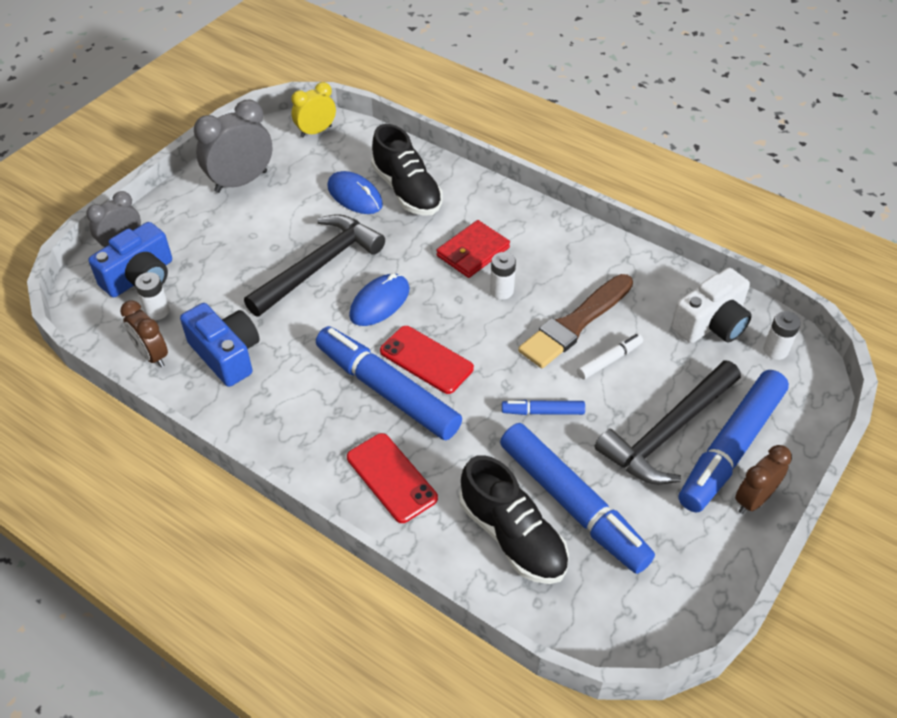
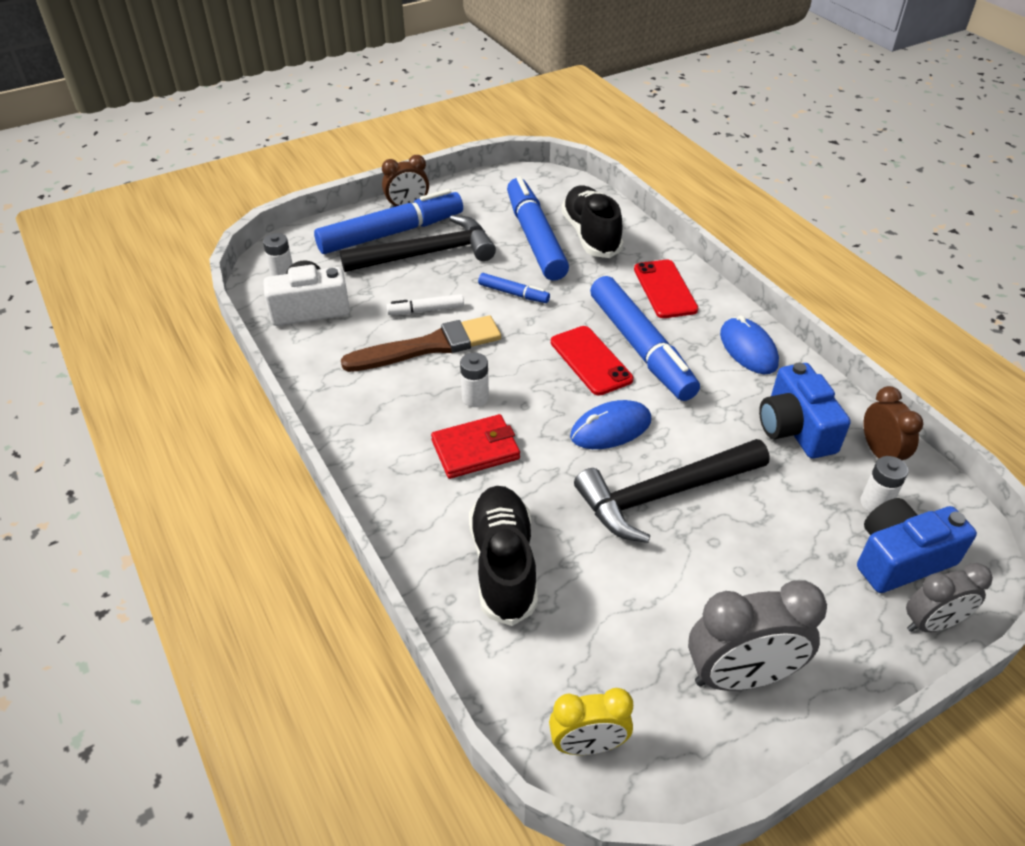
camera: 155 degrees left, 5 degrees down
blue mouse [327,171,383,214] -> blue mouse moved to [720,315,779,374]

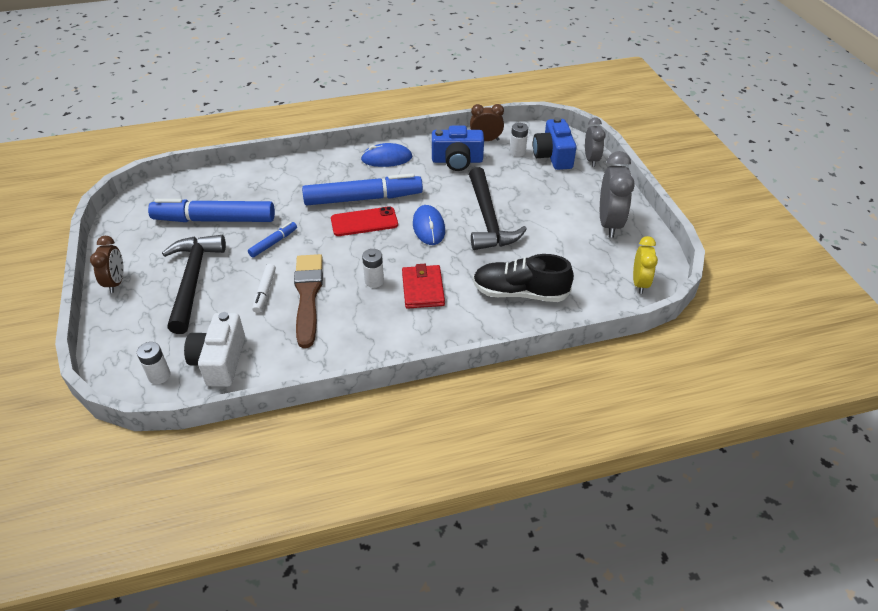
camera: 75 degrees left, 0 degrees up
blue marker [314,189,463,254] -> none
black shoe [561,186,623,258] -> none
red phone [634,260,698,318] -> none

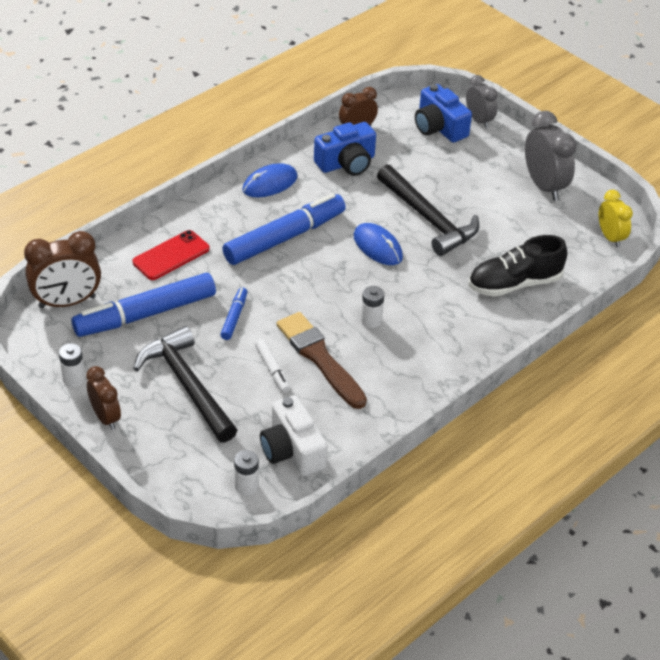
camera: 30 degrees left, 0 degrees up
red phone [331,206,398,236] -> red phone moved to [132,230,210,280]
red wallet [402,264,445,309] -> none
white battery [510,123,528,157] -> white battery moved to [59,343,85,387]
none -> brown clock [24,231,101,308]

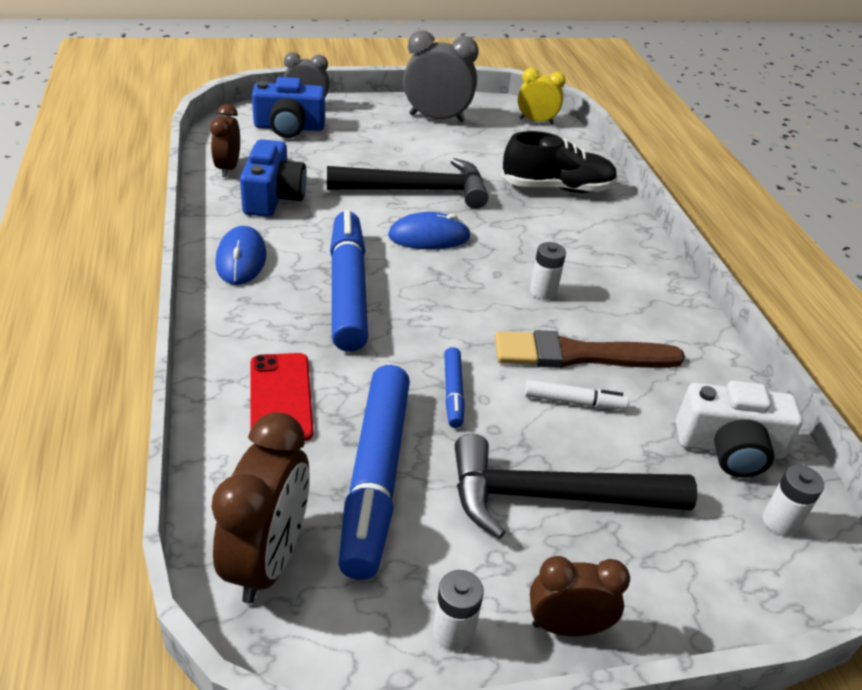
camera: 60 degrees left, 5 degrees down
blue marker [220,287,247,340] -> blue marker turned 135 degrees counterclockwise [444,347,465,428]
black shoe [468,235,567,297] -> black shoe turned 105 degrees counterclockwise [501,131,618,193]

